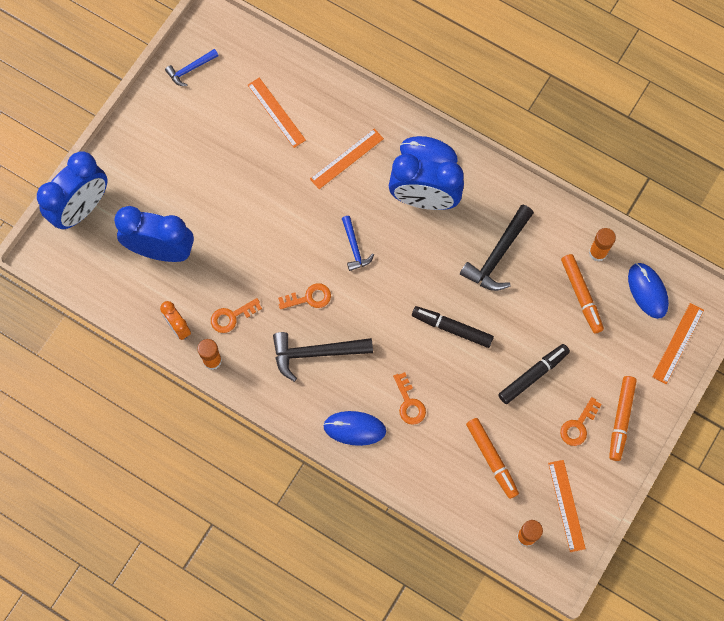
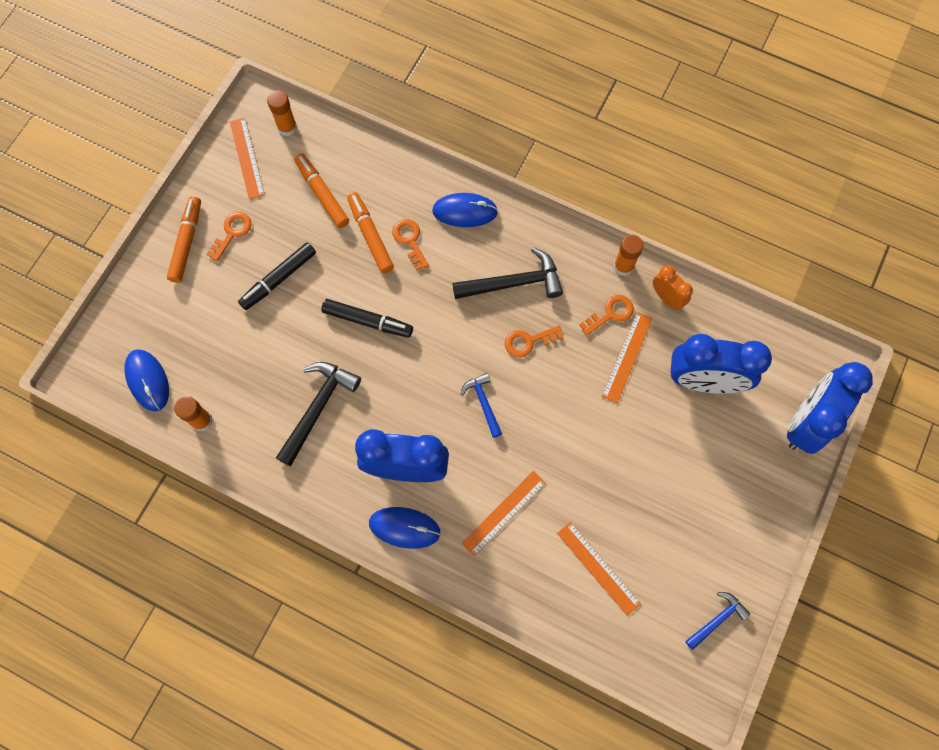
camera: 175 degrees right, 0 degrees up
orange marker [561,254,604,334] -> orange marker moved to [347,192,394,273]
orange ruler [653,303,704,384] -> orange ruler moved to [601,312,653,403]

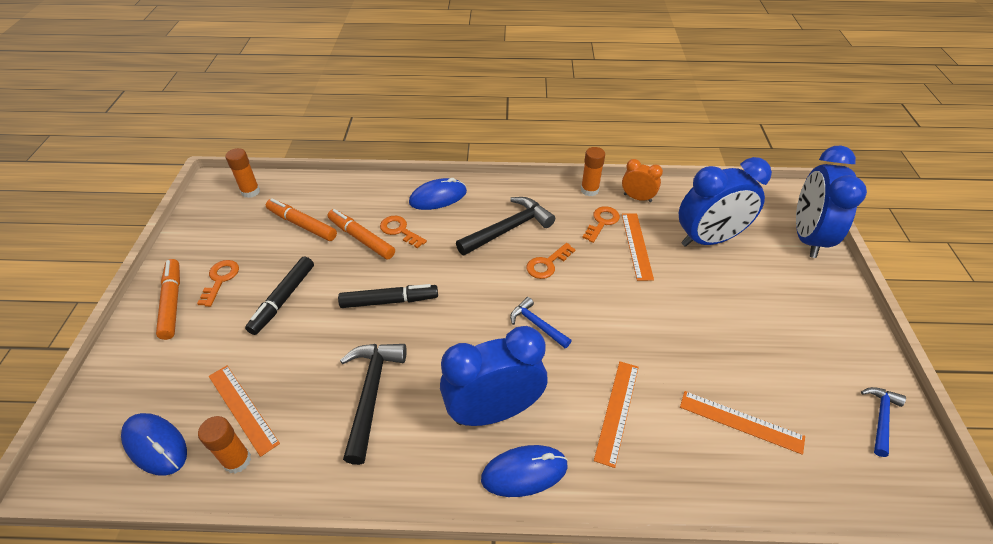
camera: 25 degrees left, 25 degrees down
orange ruler [230,117,265,199] -> orange ruler moved to [209,365,280,457]

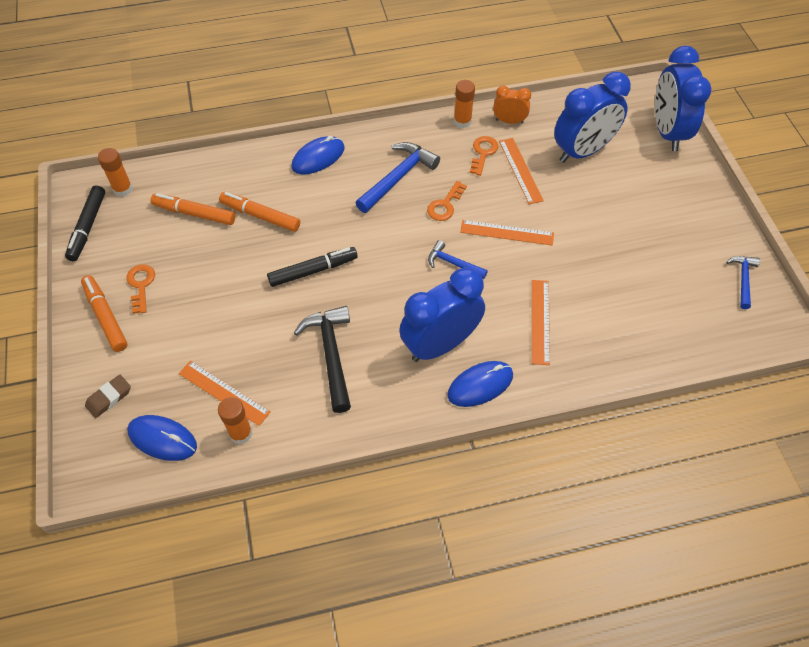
camera: 15 degrees left, 10 degrees up
black marker [245,256,314,335] -> black marker moved to [65,185,105,261]
orange key [380,216,427,248] -> none
black hammer [456,197,555,255] -> blue hammer [356,142,440,213]
orange ruler [680,391,805,455] -> orange ruler moved to [460,220,554,246]
none -> brown eraser [85,375,131,418]

